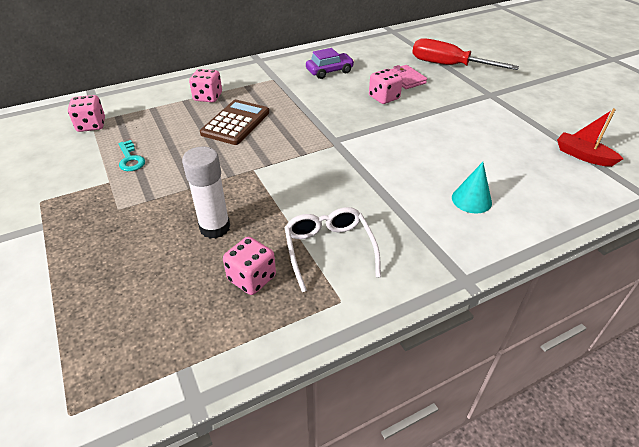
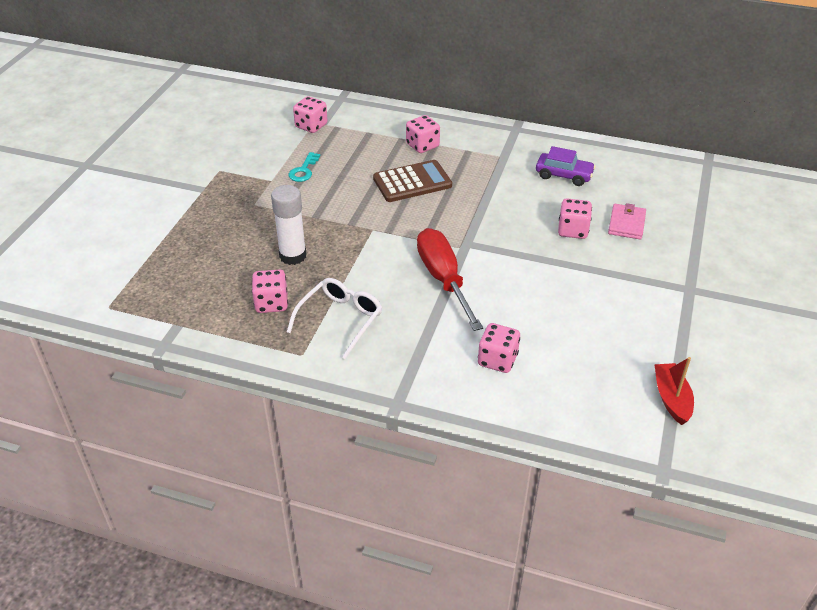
camera: 45 degrees right, 0 degrees up
red screwdriver [412,38,519,70] -> red screwdriver moved to [417,228,483,331]
turquoise cone [452,162,492,214] -> pink dice [478,323,520,373]

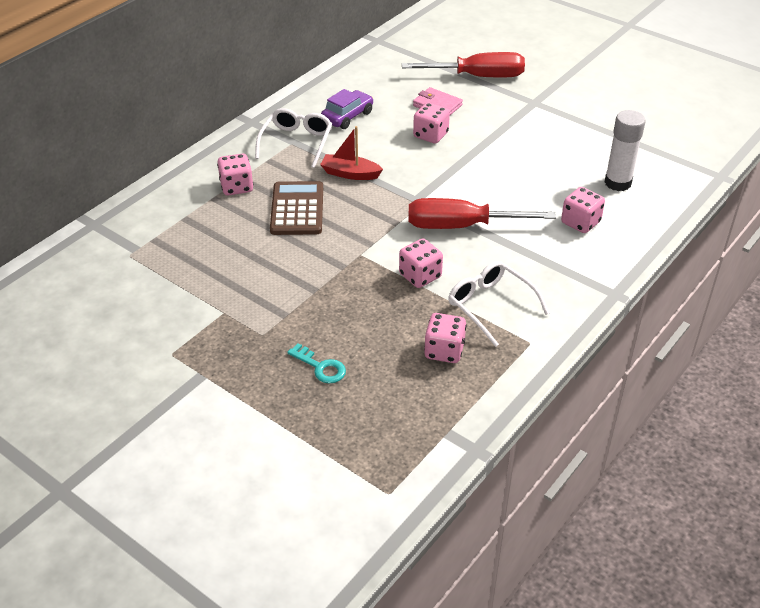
camera: 70 degrees left, 0 degrees up
white glue stick [271,185,306,265] -> white glue stick moved to [605,110,646,191]
turquoise key [289,152,320,182] -> turquoise key moved to [287,343,346,383]
pink dice [293,96,328,133] -> pink dice moved to [399,238,443,288]
red boat [654,357,694,425] -> red boat moved to [320,126,383,180]
none -> white glasses [255,108,332,168]
none -> red screwdriver [402,52,525,77]

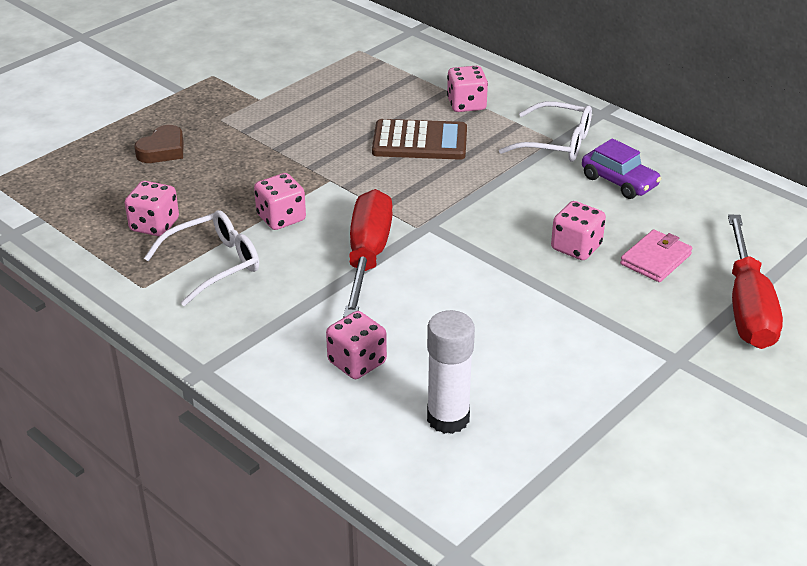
camera: 95 degrees right, 5 degrees down
turquoise key [287,343,346,383] -> brown heart [134,125,184,163]
red boat [320,126,383,180] -> none

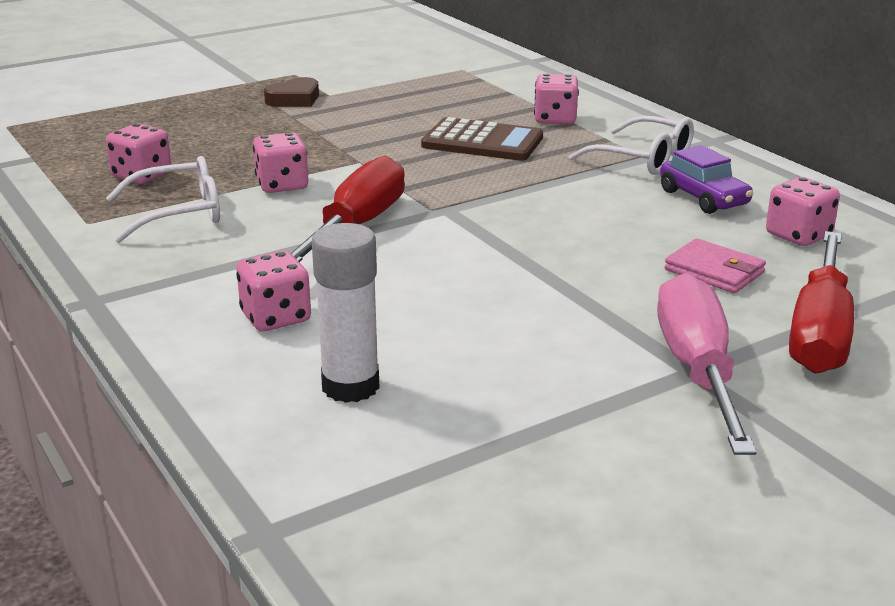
camera: 15 degrees right, 10 degrees down
brown heart [134,125,184,163] -> brown heart moved to [264,77,319,107]
pink dice [551,201,606,260] -> pink dice moved to [766,177,840,246]
pink wallet [620,229,692,282] -> pink wallet turned 75 degrees clockwise [664,239,766,293]
none -> pink screwdriver [657,273,757,455]

